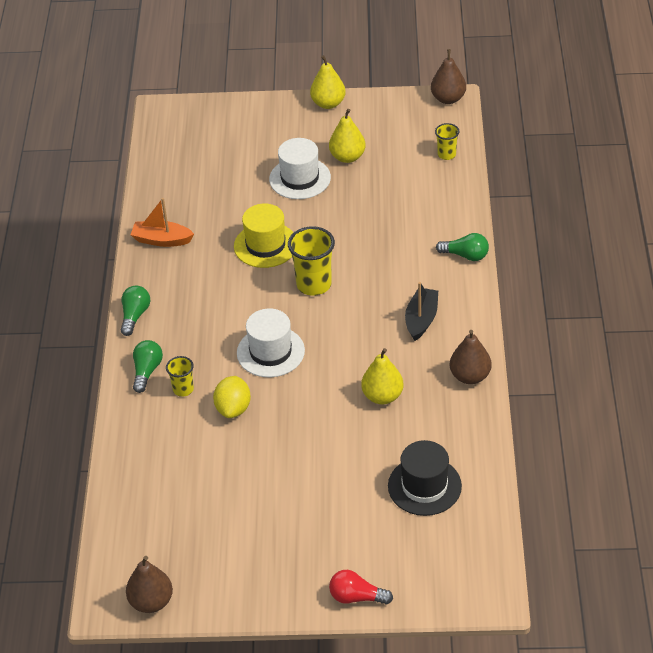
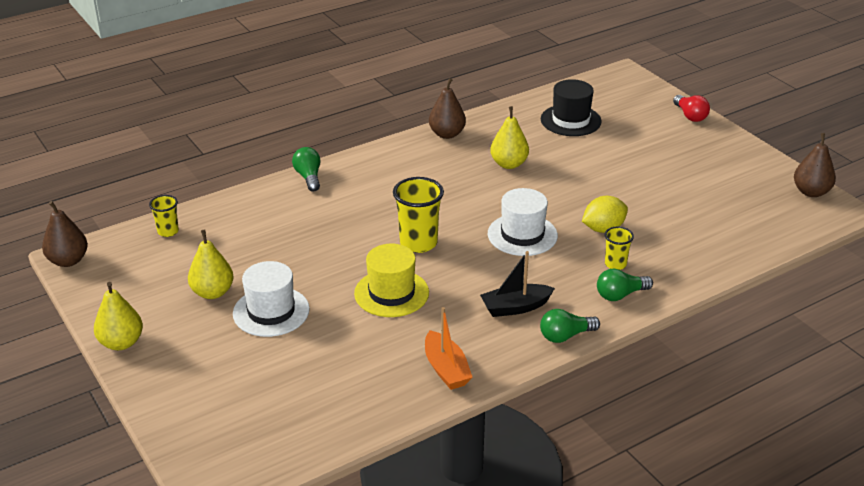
camera: 125 degrees left, 10 degrees down
black boat [405,282,438,341] -> black boat moved to [480,251,555,317]

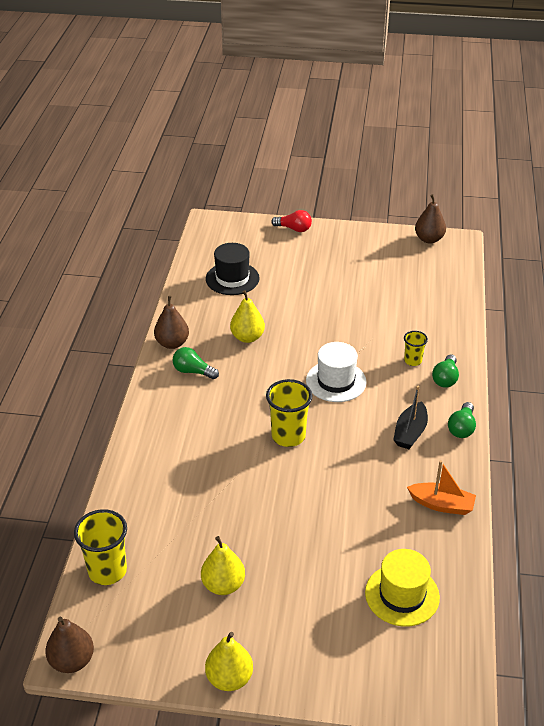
camera: 50 degrees left, 5 degrees up
yellow cup [149,195,179,237] -> yellow cup [74,509,127,585], size x1.77
white hat [233,261,310,337] -> none
green light bulb [292,147,320,192] -> green light bulb moved to [172,347,219,379]
yellow hat [354,244,429,317] -> yellow hat moved to [365,549,440,627]
yellow lemon [582,196,628,233] -> none

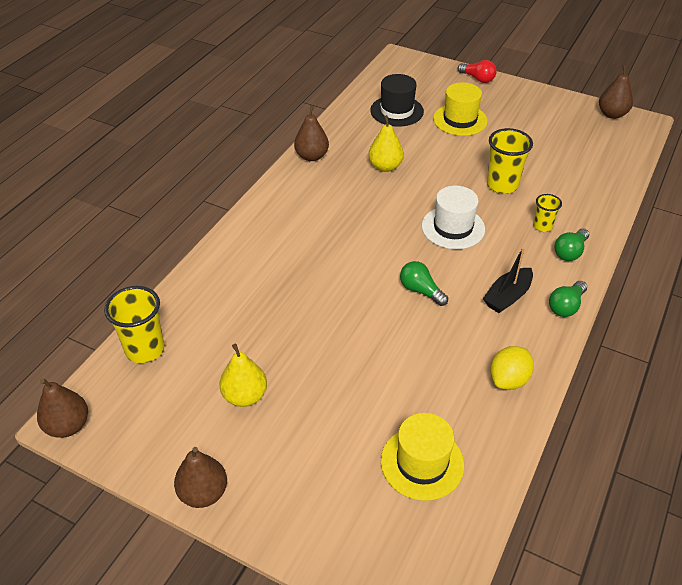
camera: 20 degrees right, 5 degrees up
green light bulb [172,347,219,379] -> green light bulb moved to [400,261,448,306]
yellow pear [205,632,253,691] -> brown pear [174,447,227,508]
yellow cup [266,379,313,447] -> yellow cup moved to [487,128,533,194]
orange boat [407,460,476,515] -> yellow lemon [490,346,534,390]
none -> yellow hat [433,82,488,136]

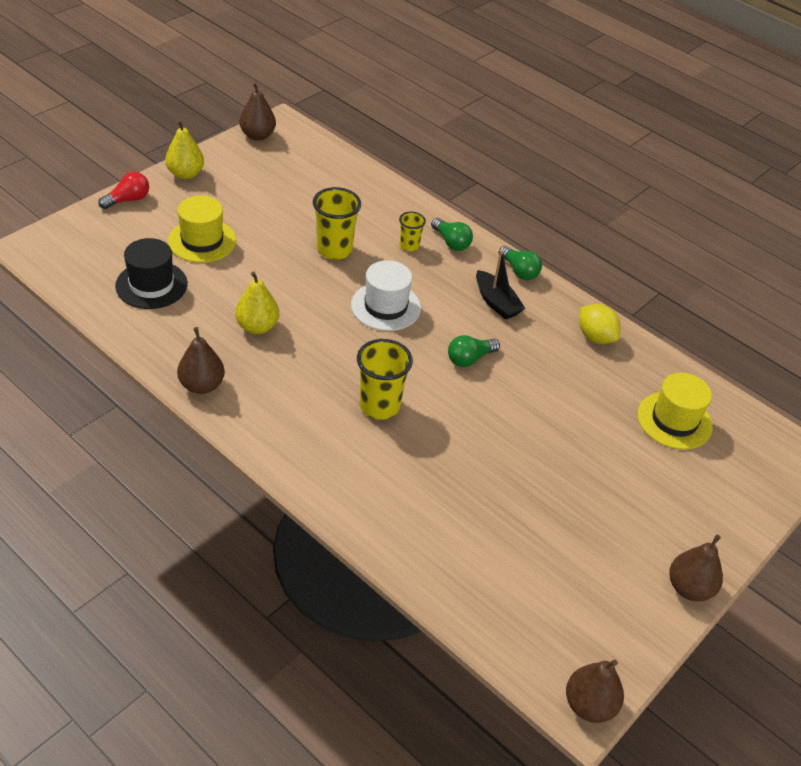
camera: 80 degrees left, 0 degrees up
yellow cup [104,286,165,363] -> yellow cup moved to [357,339,413,420]
yellow pear [220,344,267,407] -> yellow pear moved to [165,120,204,179]

